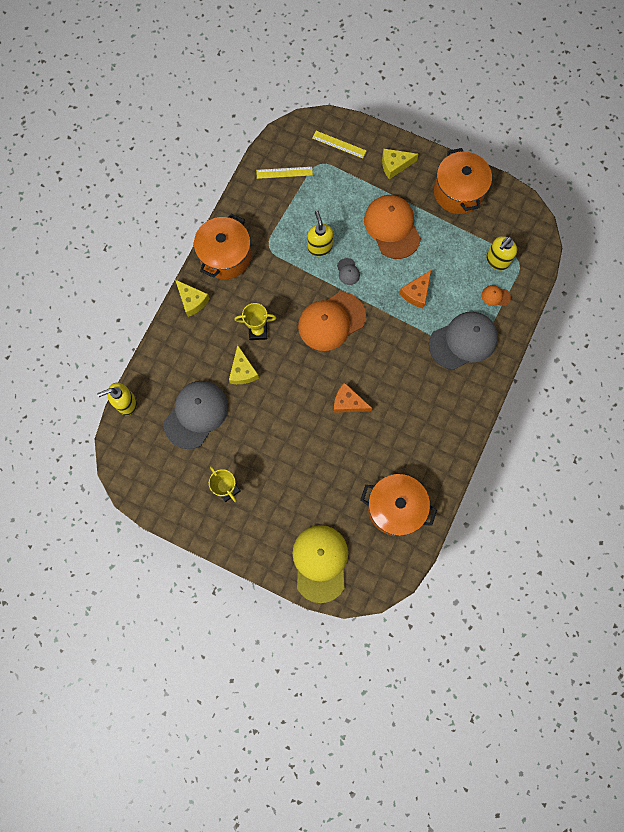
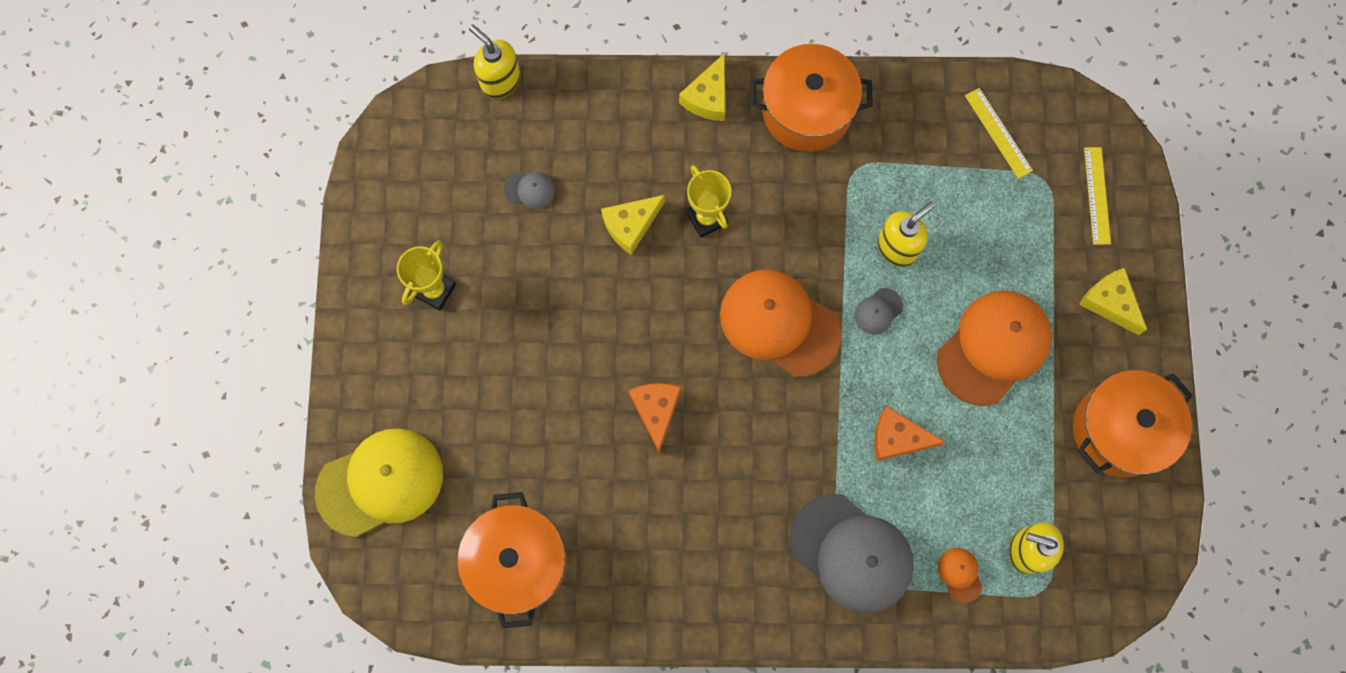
camera: 65 degrees right, 0 degrees up
grey cap [164,381,228,449] -> grey cap [504,172,555,209], size x0.42

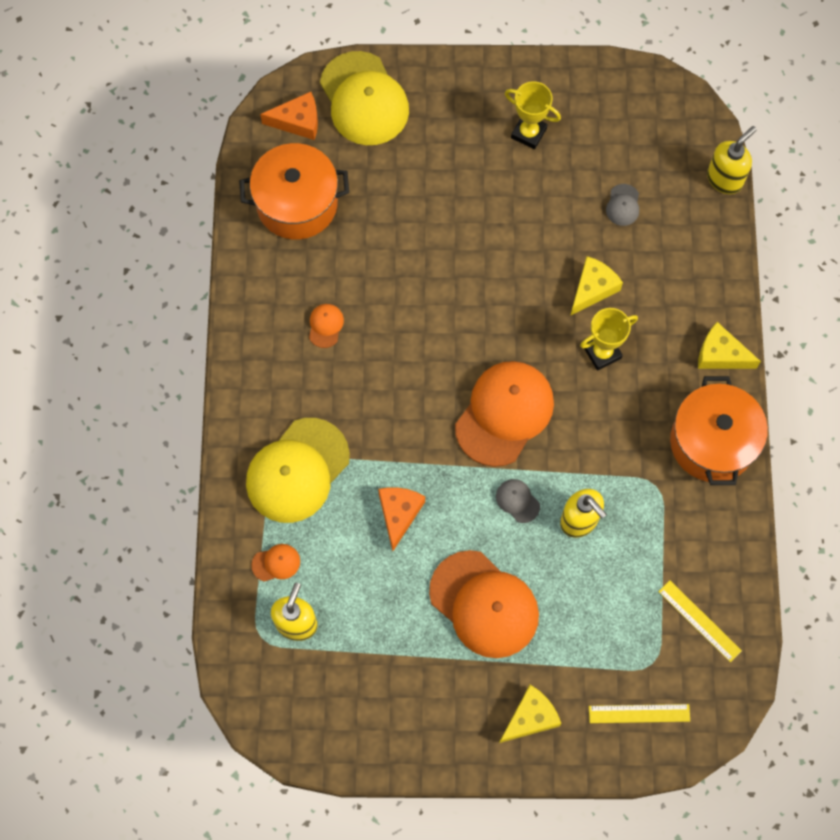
camera: 90 degrees right, 5 degrees down
yellow cheese [601,195,665,255] -> yellow cheese turned 75 degrees clockwise [570,256,623,316]
orange cheese [629,383,681,453] -> orange cheese moved to [260,92,318,140]
grey cap [790,494,914,613] -> yellow cap [246,418,350,523]
yellow ruler [965,88,1033,179] -> yellow ruler turned 75 degrees clockwise [658,580,742,662]
orange pot [1073,370,1193,477] -> none
none -> orange cap [309,304,344,348]

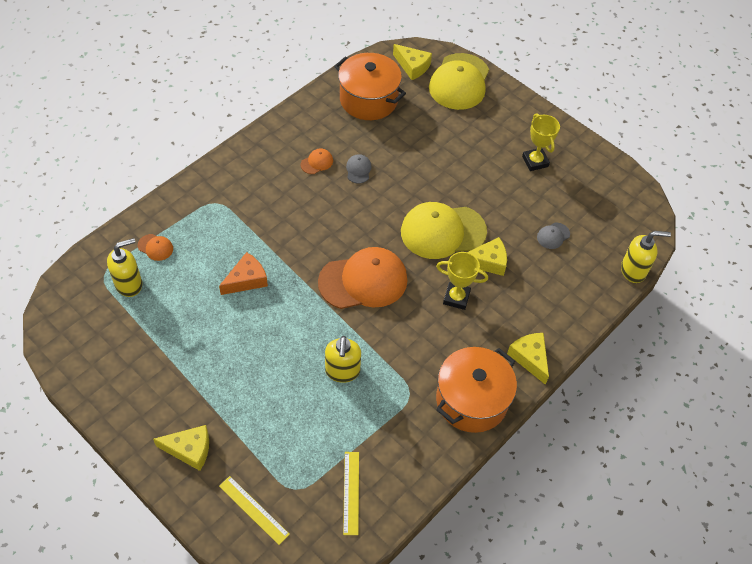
camera: 40 degrees right, 15 degrees down
yellow cap [246,418,350,523] -> yellow cap moved to [401,202,487,259]
orange cheese [260,92,318,140] -> yellow cheese [393,44,432,80]
orange cap [429,550,539,658] -> none
grey cap [496,479,540,523] -> grey cap moved to [346,154,372,184]

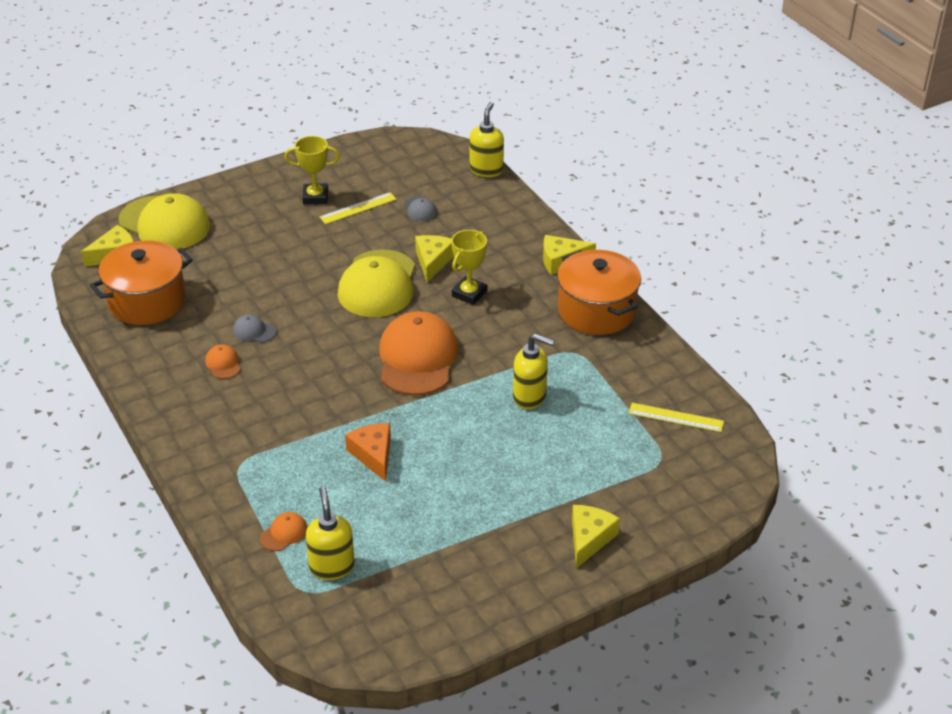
camera: 70 degrees left, 15 degrees down
yellow ruler [219,476,290,545] -> yellow ruler moved to [319,192,397,224]

